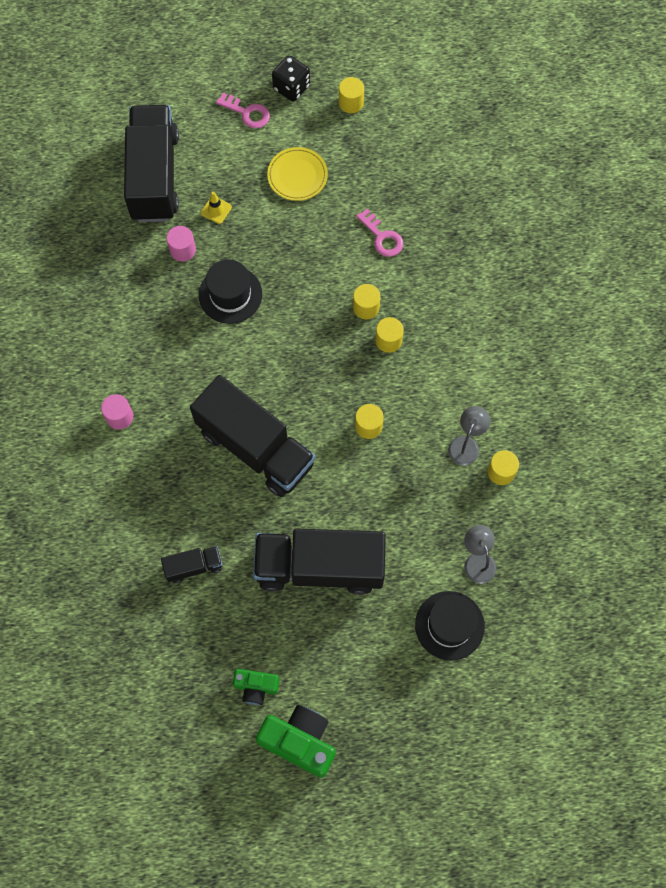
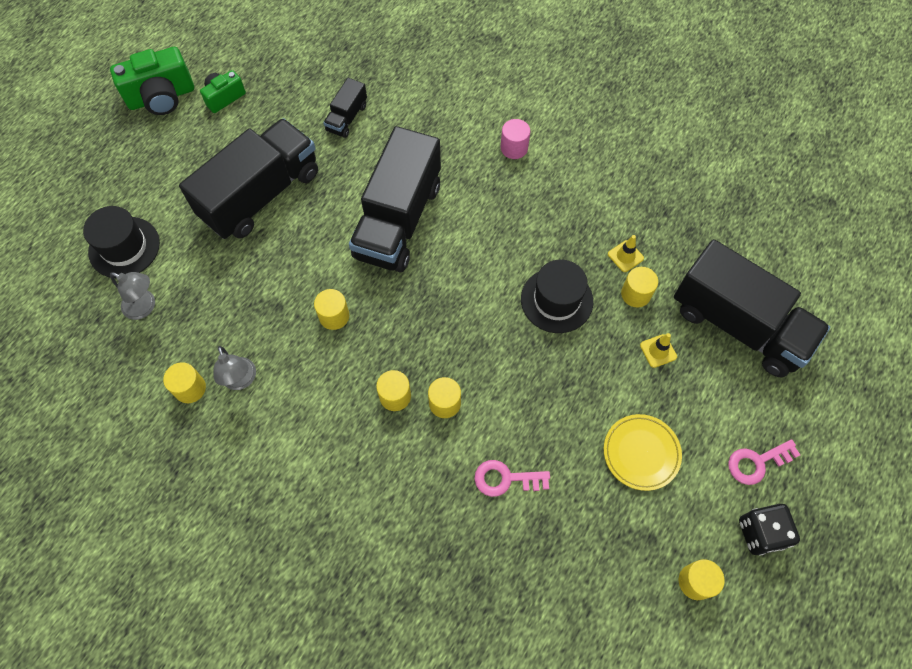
camera: 130 degrees right, 5 degrees down
pink cylinder [166,226,196,262] -> yellow cylinder [621,267,658,307]
black truck [190,375,316,497] -> black truck turned 60 degrees counterclockwise [349,126,441,272]
none -> yellow traffic cone [608,235,644,272]

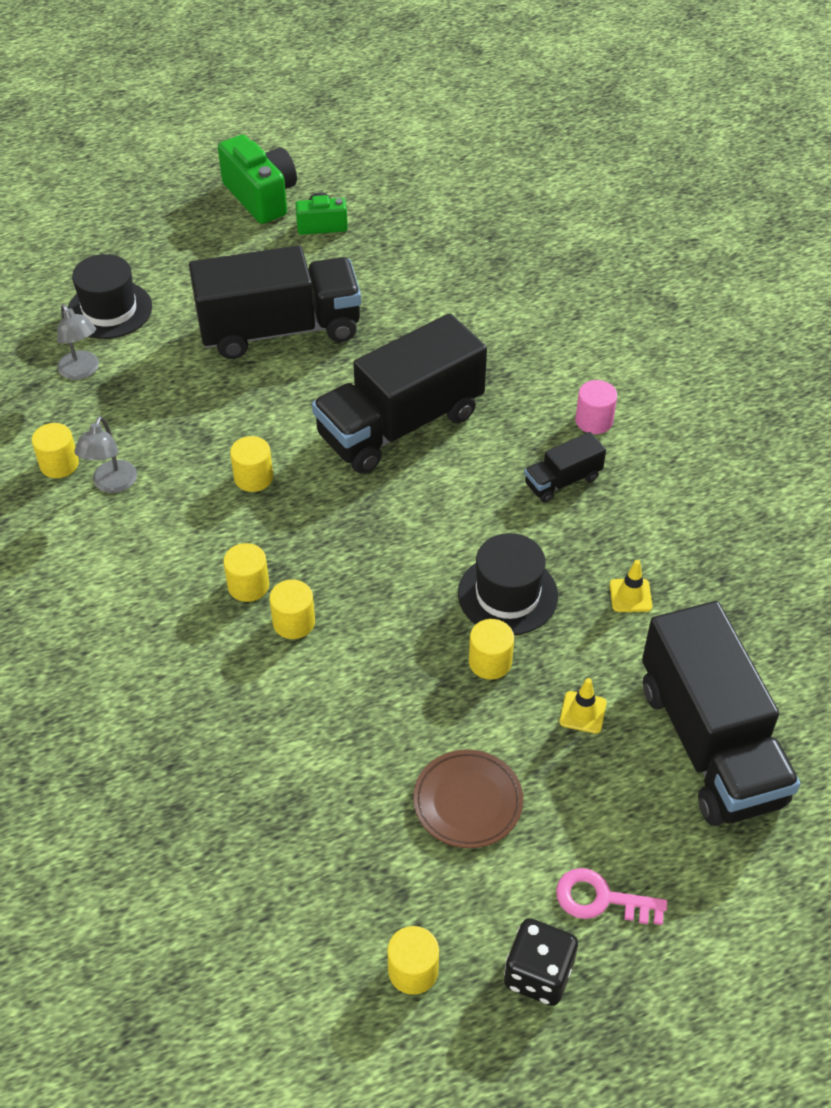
camera: 35 degrees right, 15 degrees down
green camera [110,47,194,115] -> green camera turned 135 degrees counterclockwise [218,135,297,224]
black truck [323,78,367,138] -> black truck moved to [524,432,606,503]
pink key [474,460,550,497] -> none
yellow plate [604,414,682,491] -> brown plate [413,750,523,848]
yellow cylinder [621,267,658,307] -> yellow cylinder moved to [469,619,514,680]

